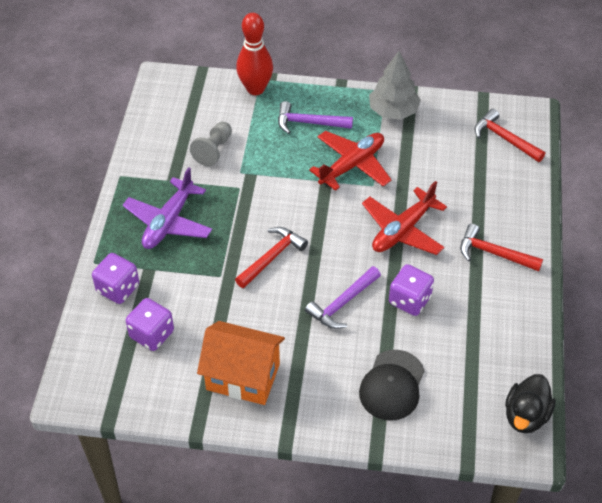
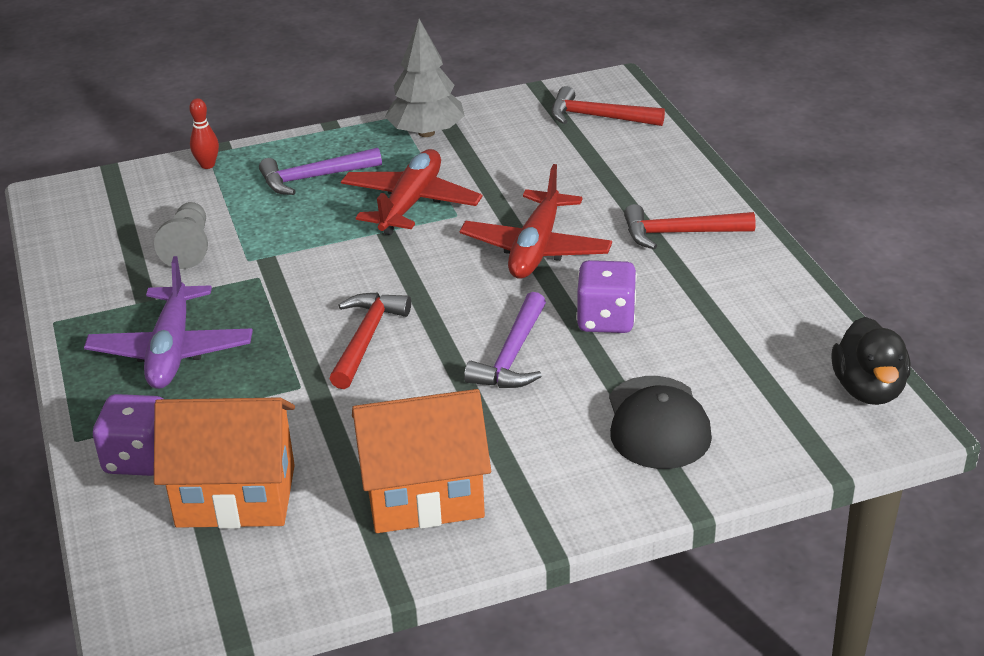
camera: 25 degrees left, 15 degrees down
purple dice [126,298,174,351] -> orange house [154,397,295,529]
red bowling pin [236,13,273,95] -> red bowling pin [189,98,219,169], size x0.49

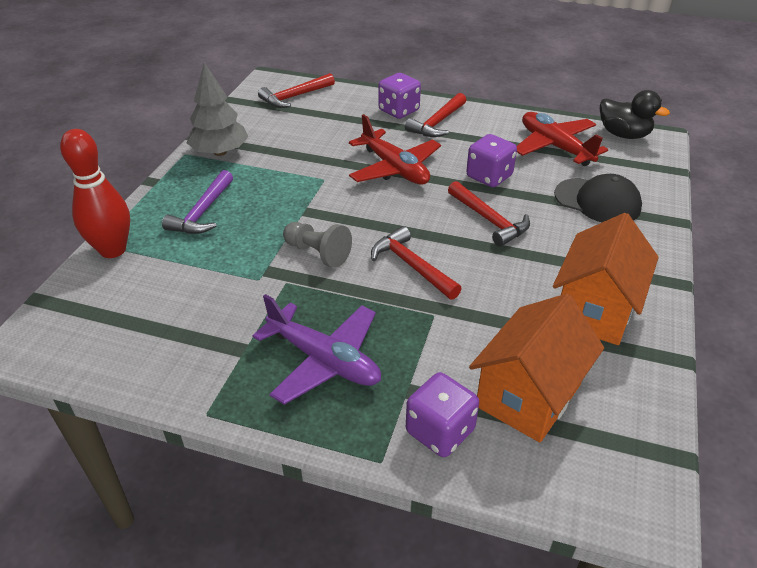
camera: 55 degrees left, 5 degrees up
grey pawn [154,202,208,269] -> grey pawn moved to [283,222,352,268]
red bowling pin [189,98,219,169] -> red bowling pin [60,129,130,258], size x2.05
red plane [341,149,482,235] -> red plane moved to [517,112,608,166]
purple hammer [464,292,546,388] -> red hammer [448,181,530,247]
none -> purple dice [378,73,421,119]

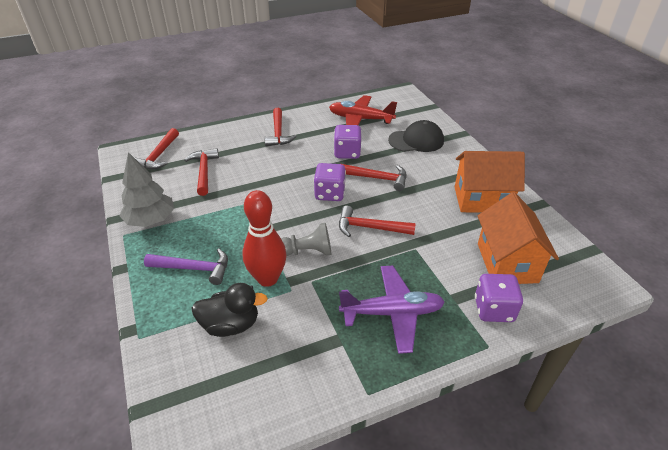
camera: 40 degrees left, 0 degrees up
red bowling pin [60,129,130,258] -> red bowling pin moved to [242,190,287,287]
purple hammer [162,170,233,234] -> purple hammer turned 60 degrees counterclockwise [144,248,228,285]
red plane [349,114,441,185] -> none
purple dice [378,73,421,119] -> purple dice moved to [314,163,346,201]
orange house [553,213,659,345] -> orange house turned 75 degrees counterclockwise [455,151,525,213]
black duck [600,90,670,139] -> black duck moved to [191,283,268,337]
none -> red hammer [184,148,219,196]

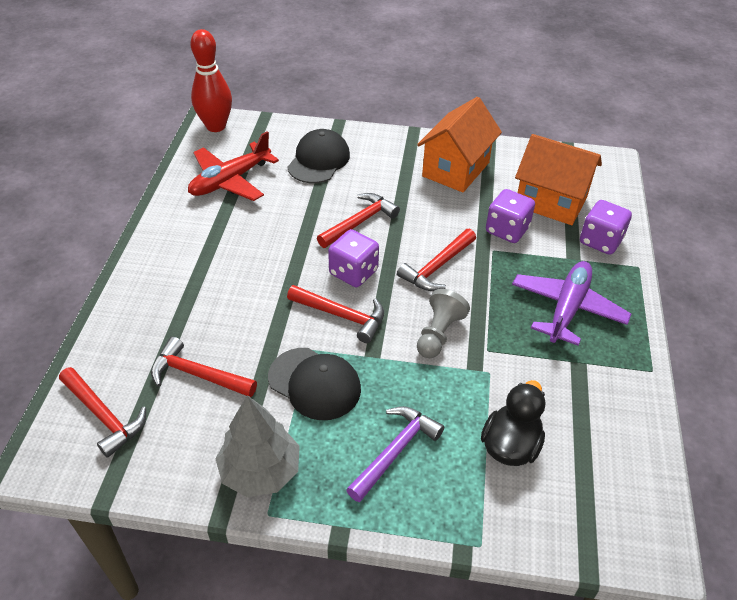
camera: 60 degrees left, 5 degrees up
red bowling pin [242,190,287,287] -> red bowling pin moved to [190,29,232,132]
red hammer [264,108,297,146] -> red hammer moved to [287,285,384,343]
purple dice [334,125,362,159] -> purple dice moved to [486,189,535,243]
none -> black cap [268,348,361,420]

